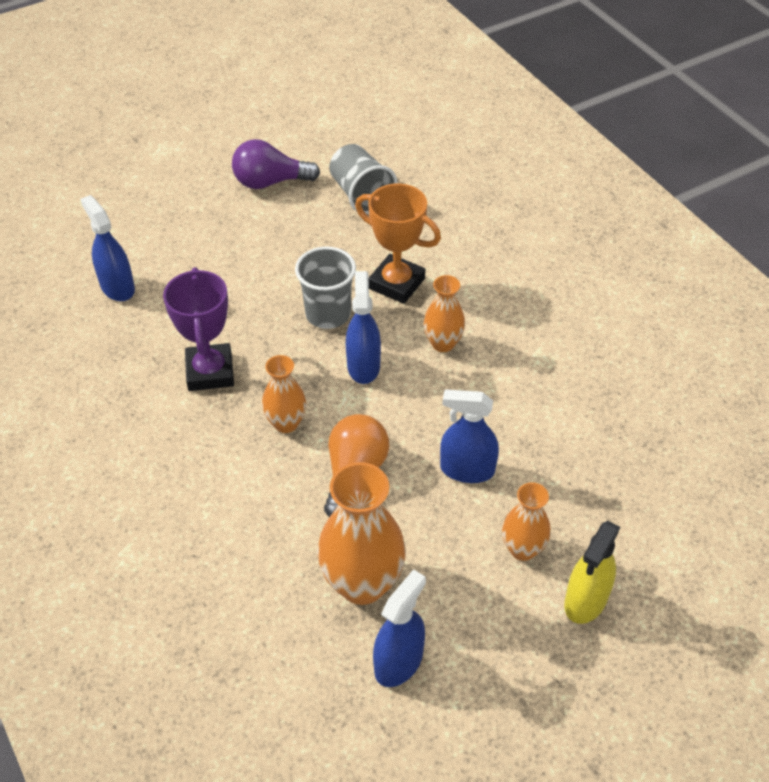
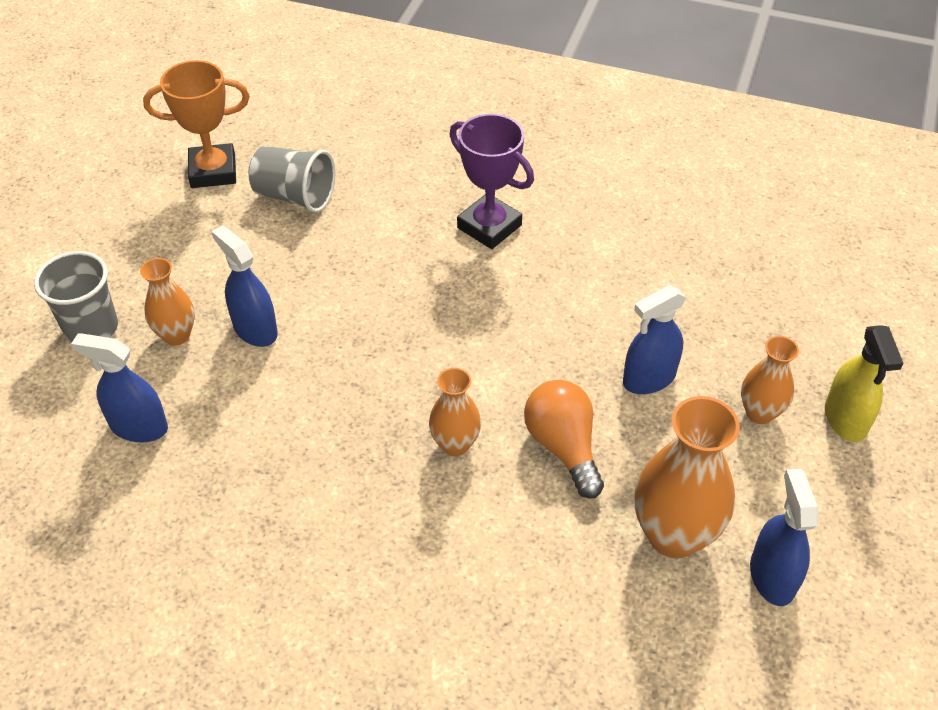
camera: 40 degrees left, 0 degrees up
purple trophy [163,267,234,391] -> purple trophy moved to [449,114,534,249]
purple light bulb [232,139,320,189] -> none
grey cup [295,247,356,329] -> grey cup moved to [34,251,118,343]
blue spray bottle [346,271,381,384] -> blue spray bottle moved to [211,225,278,347]
orange trophy [355,184,441,304] -> orange trophy moved to [143,60,250,188]
orange vase [423,275,465,352] -> orange vase moved to [140,258,195,346]

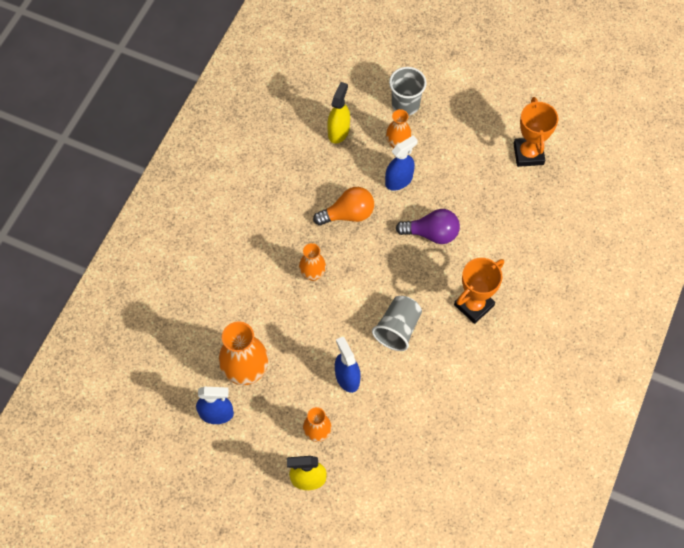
camera: 95 degrees right, 15 degrees up
blue spray bottle [71,333,168,442] -> yellow spray bottle [327,82,350,144]
grey cup [248,146,335,213] -> grey cup moved to [372,296,422,351]
purple trophy [449,114,534,249] -> orange trophy [454,258,504,324]
orange light bulb [524,380,604,498] -> orange light bulb moved to [313,187,374,226]
none -> purple light bulb [396,209,460,244]

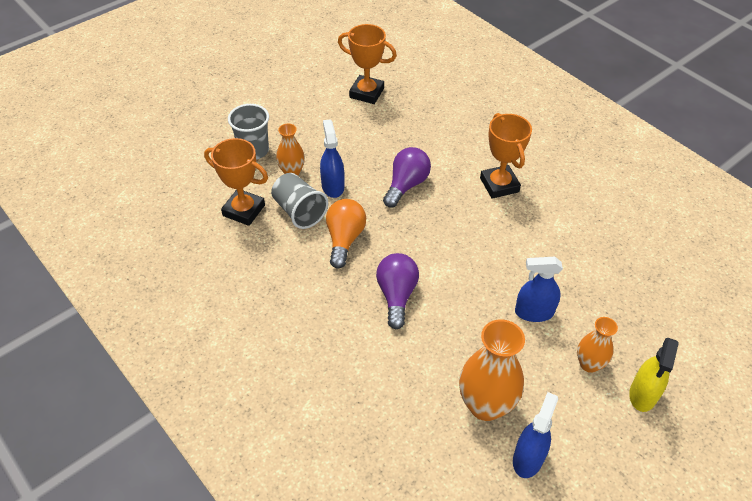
camera: 65 degrees left, 15 degrees down
orange vase [299,243,326,281] -> purple light bulb [376,253,419,329]
yellow spray bottle [327,82,350,144] -> orange trophy [204,138,268,226]
grey cup [372,296,422,351] -> grey cup moved to [271,173,328,229]

